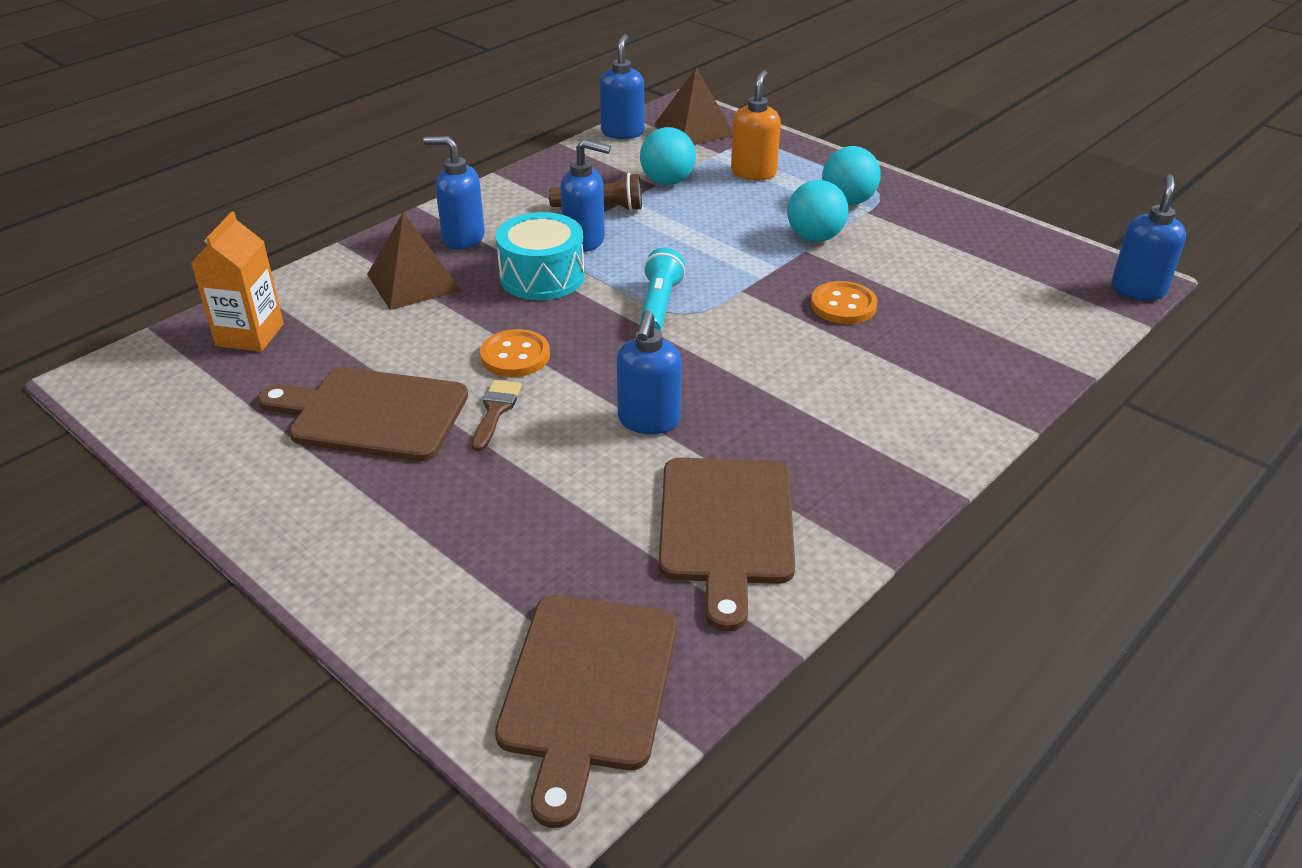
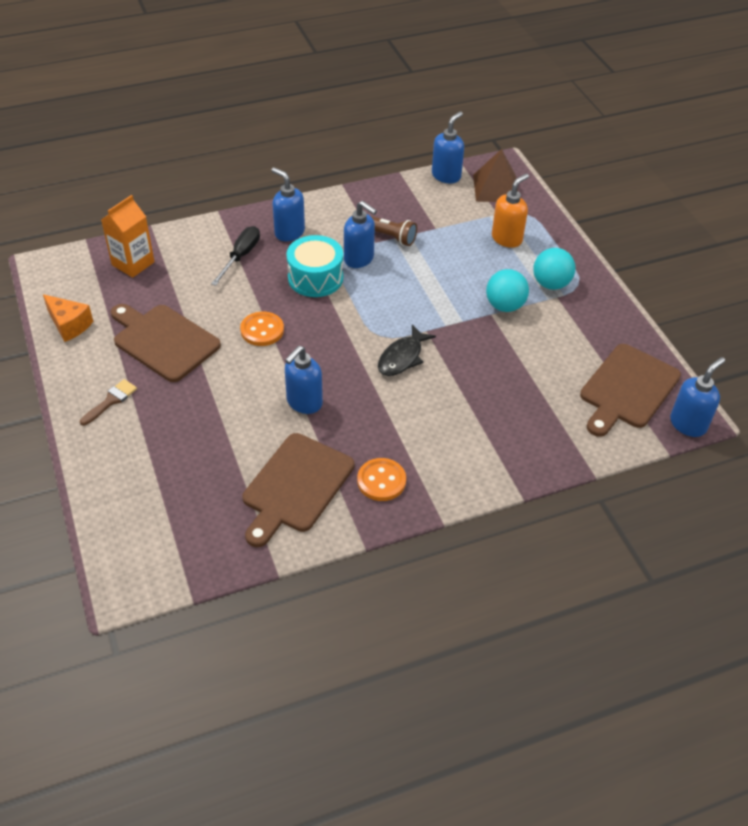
camera: 25 degrees right, 10 degrees up
brown pyramid [367,212,462,310] -> black screwdriver [211,226,260,286]
brown brush [472,380,522,451] -> brown brush moved to [80,379,137,426]
brown cutting board [495,595,677,828] -> brown cutting board moved to [580,344,681,437]
turquoise flashlight [639,248,685,331] -> none
turquoise ball [640,127,696,185] -> none
orange button [811,281,877,324] -> orange button moved to [357,458,406,501]
none -> orange cheese [43,294,93,342]
none -> black fish [378,325,436,376]

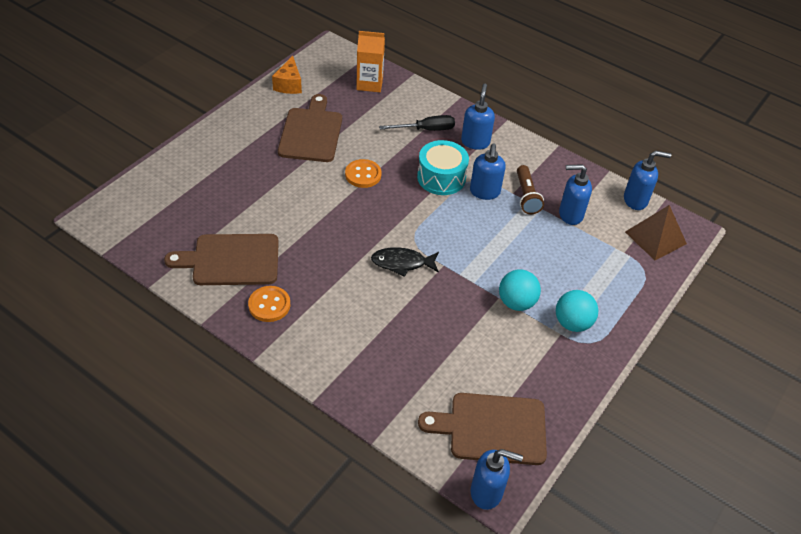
camera: 55 degrees right, 0 degrees up
brown brush [80,379,137,426] -> none
blue soap dispenser [285,345,323,414] -> blue soap dispenser moved to [559,164,592,225]
orange soap dispenser [492,174,529,248] -> none

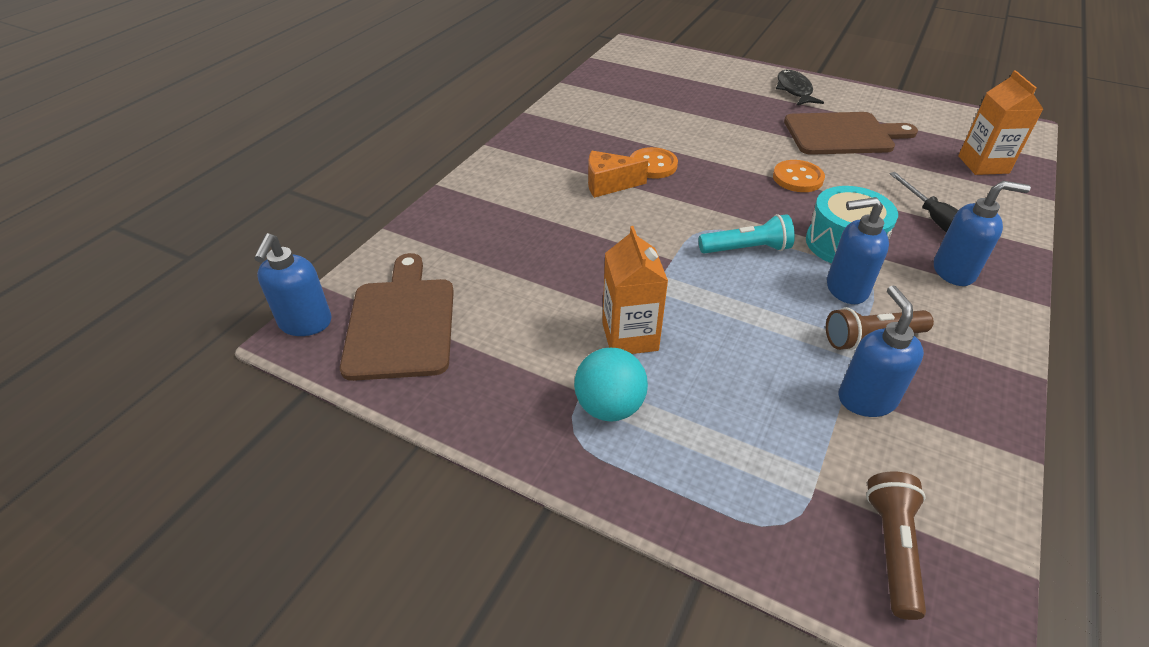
camera: 85 degrees right, 5 degrees down
brown cutting board [164,234,279,285] -> none
orange button [248,286,291,322] -> orange button moved to [630,147,678,179]
orange cheese [272,56,302,94] -> orange cheese moved to [588,151,648,198]
black fish [371,247,439,277] -> black fish moved to [776,70,824,105]
turquoise ball [499,269,541,311] -> orange carton [602,226,668,354]
blue soap dispenser [624,151,671,210] -> none
brown pyramid [625,205,687,260] -> brown flashlight [866,472,926,620]
none -> turquoise flashlight [699,214,795,254]

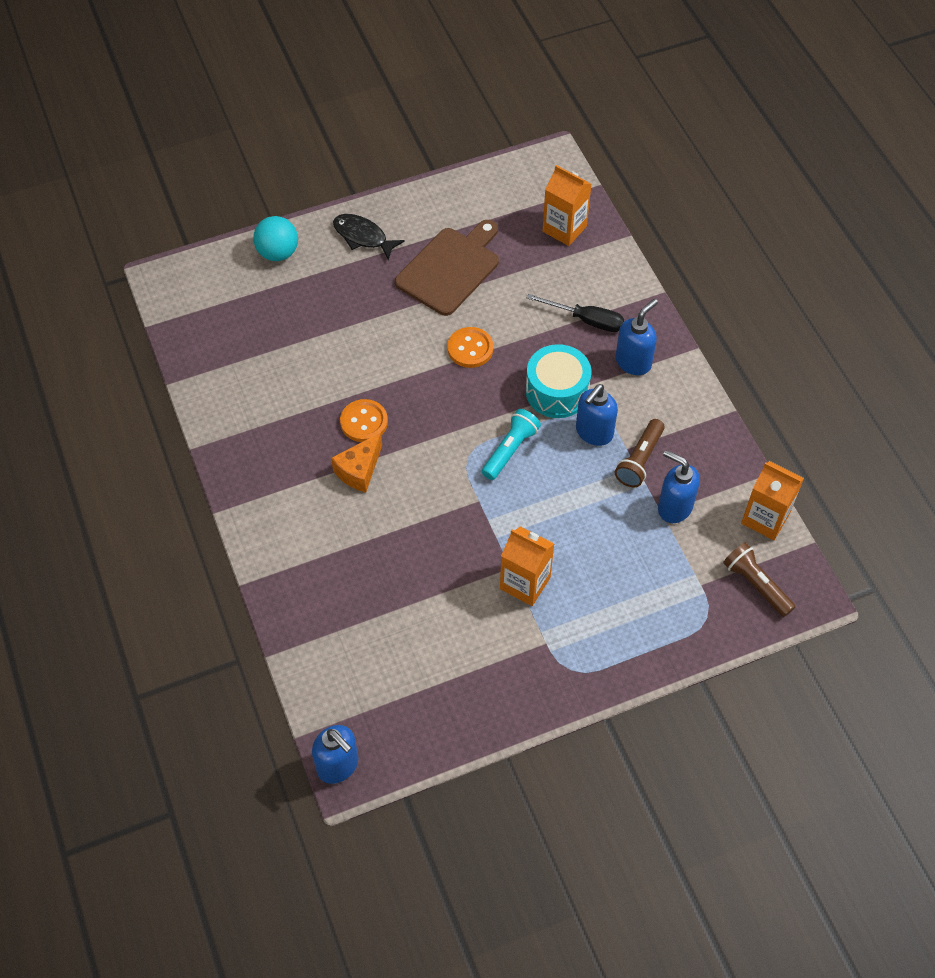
camera: 50 degrees left, 15 degrees up
brown cutting board [340,253,454,381] -> none
turquoise ball [574,348,648,421] -> turquoise ball moved to [253,216,298,261]
none -> orange carton [741,461,804,540]

